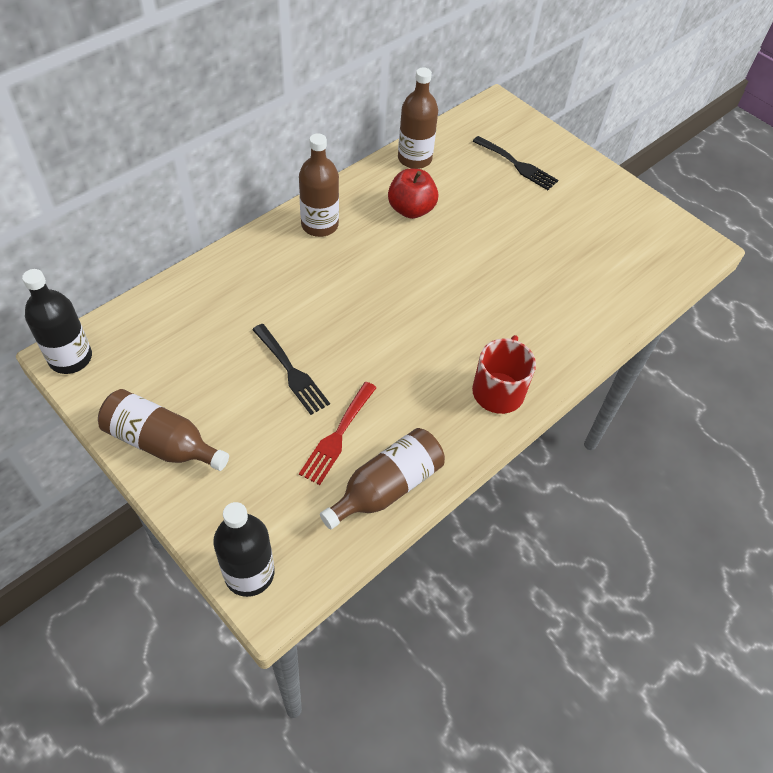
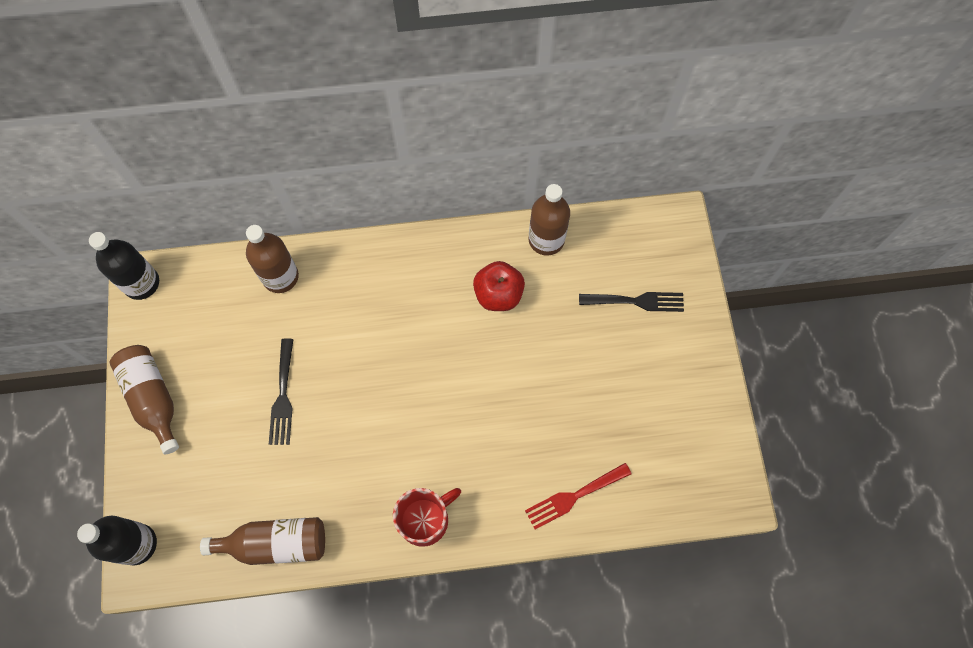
camera: 40 degrees right, 15 degrees up
brown bottle [299,133,339,237] -> brown bottle moved to [246,225,299,293]
red fork [299,382,377,485] -> red fork moved to [525,463,631,529]
black fork [472,136,558,190] -> black fork turned 75 degrees counterclockwise [579,292,684,312]

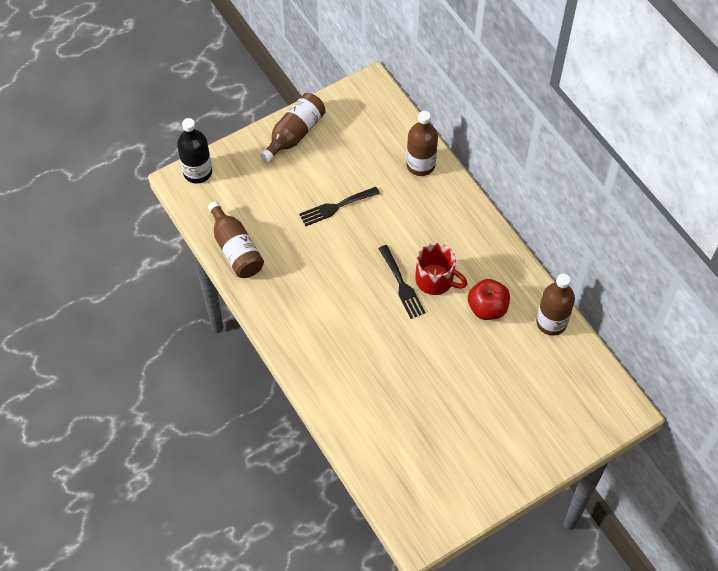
camera: 65 degrees right, 10 degrees down
black bottle [89,232,159,300] -> none
red mug [393,488,461,547] -> red mug moved to [415,243,467,295]
red fork [525,463,631,529] -> none
black fork [579,292,684,312] -> black fork moved to [378,245,426,319]

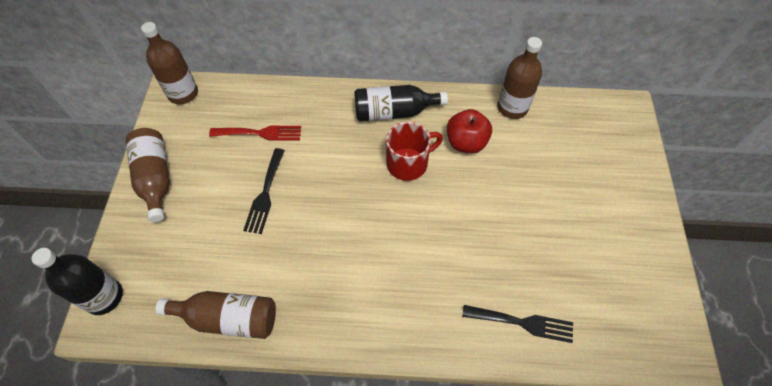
camera: 55 degrees left, 0 degrees up
black fork [378,245,426,319] -> black fork moved to [462,305,573,343]
brown bottle [406,111,438,176] -> brown bottle moved to [141,22,198,104]
none -> red fork [209,126,301,140]
none -> black bottle [354,85,448,121]

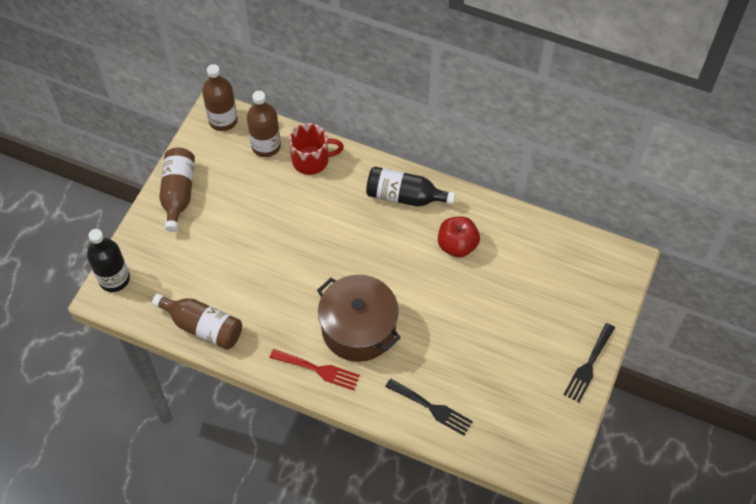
camera: 20 degrees right, 0 degrees up
red fork [209,126,301,140] -> red fork moved to [270,349,360,390]
black fork [243,148,285,234] -> black fork moved to [564,323,615,403]
red mug [386,122,443,181] -> red mug moved to [289,123,344,175]
brown bottle [497,37,542,119] -> brown bottle moved to [247,91,281,157]
none -> brown pot [317,275,401,362]

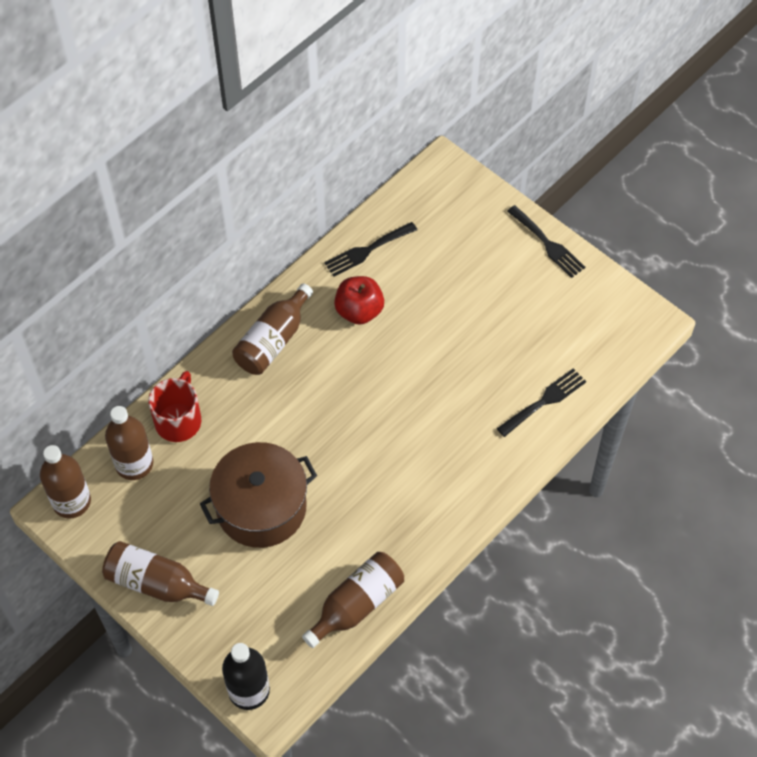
camera: 70 degrees left, 0 degrees up
red fork [270,349,360,390] -> none
brown pot [317,275,401,362] -> brown pot moved to [200,442,317,548]
black bottle [366,167,456,207] -> brown bottle [232,283,313,375]
none -> black fork [324,222,417,276]

